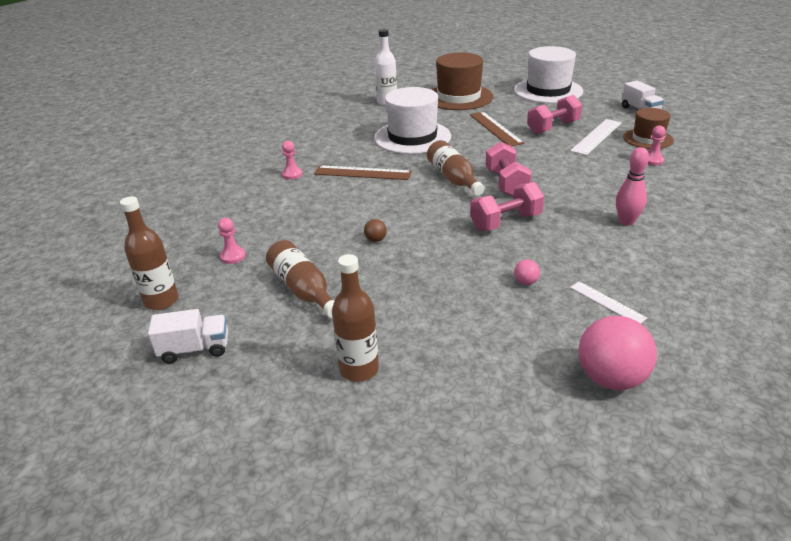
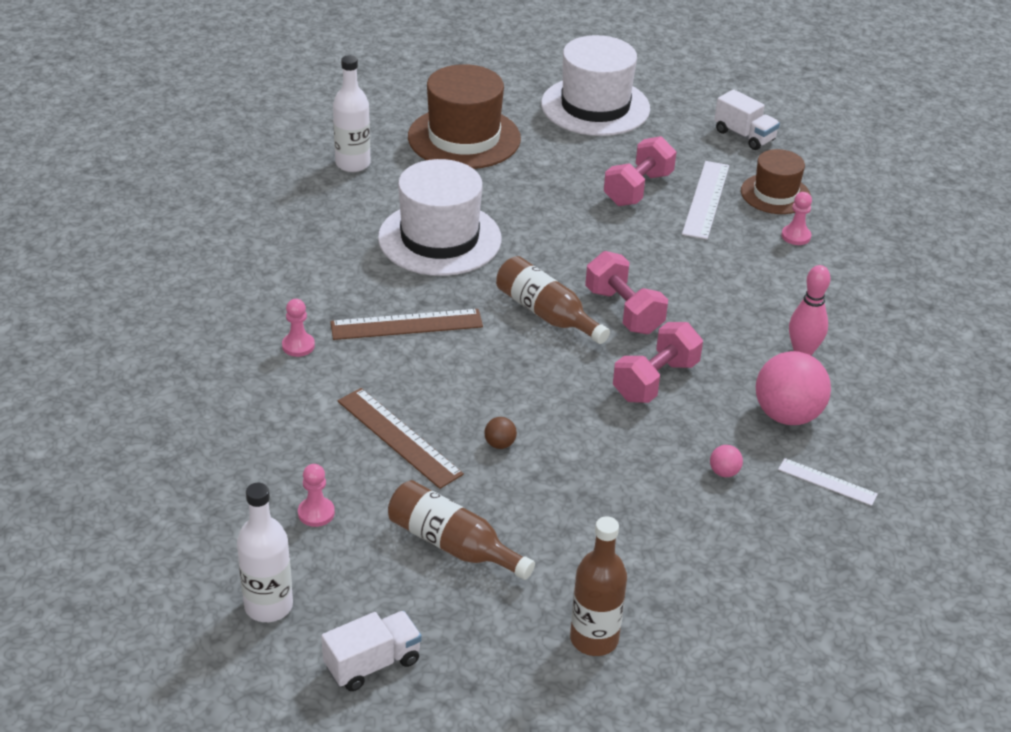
camera: 25 degrees left, 5 degrees up
brown bottle [120,196,178,310] -> white bottle [237,483,293,622]
brown ruler [470,112,524,146] -> brown ruler moved to [338,388,464,489]
pink ball [579,316,657,390] -> pink ball moved to [756,351,831,425]

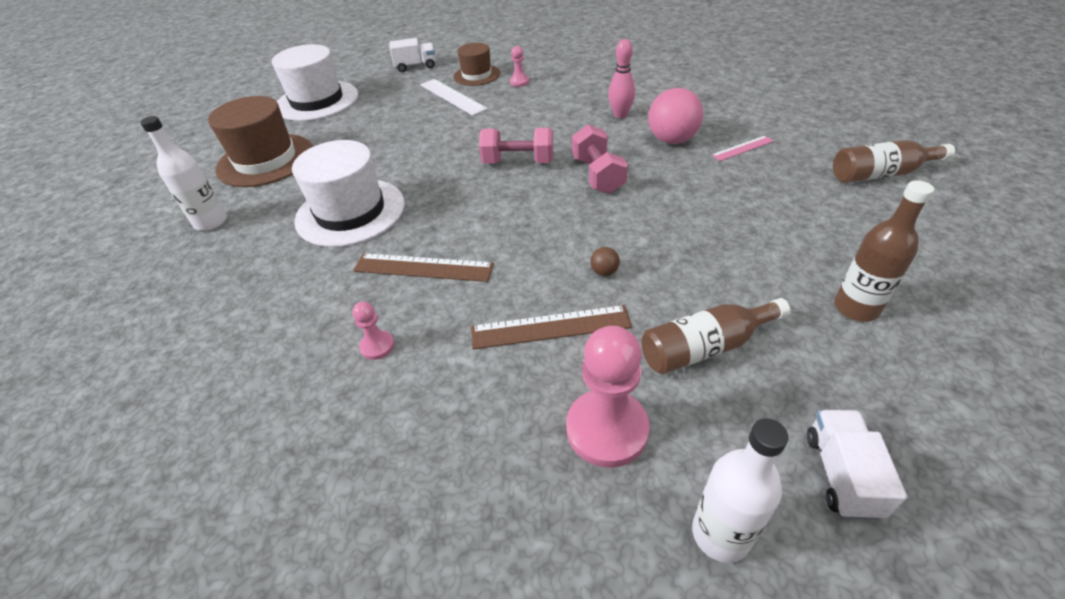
camera: 50 degrees left, 5 degrees up
pink pawn [298,464,335,527] -> pink pawn [566,326,650,468], size x2.05
brown ruler [330,309,483,340] -> brown ruler turned 75 degrees clockwise [353,253,494,282]
brown bottle [496,256,610,344] -> brown bottle moved to [833,140,955,183]
pink dumbbell [604,136,676,206] -> none
pink ball [710,445,743,477] -> none
white ruler [778,458,878,506] -> pink ruler [711,136,774,161]

